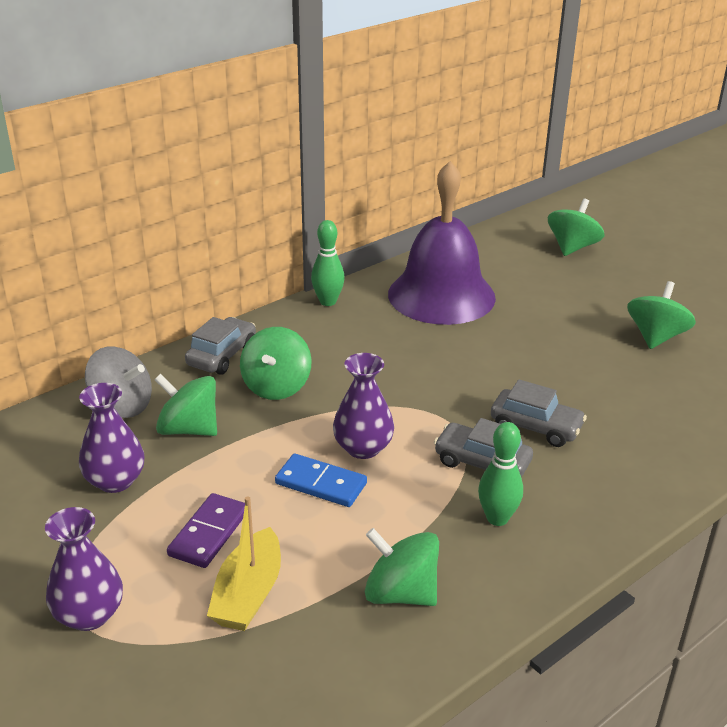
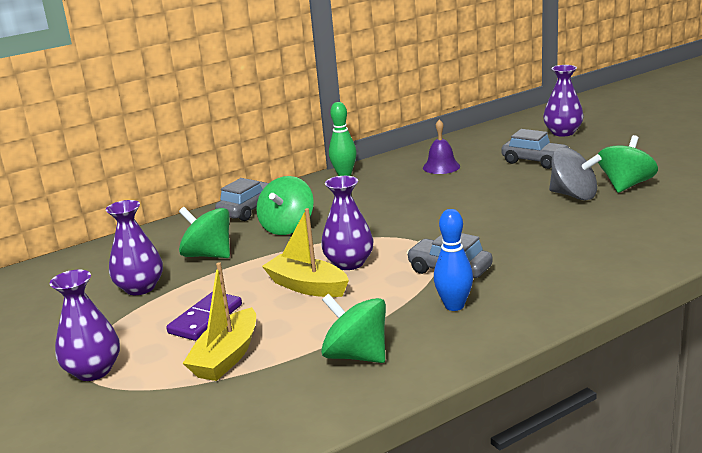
camera: 10 degrees right, 10 degrees down
grey spinning top [85,346,152,418] -> grey spinning top moved to [549,147,601,200]
blue domino [275,454,367,507] -> yellow boat [262,208,349,297]
purple bell [388,161,496,325] -> purple bell [423,119,460,174], size x0.41
green bowling pin [478,422,523,526] -> blue bowling pin [434,209,473,311]
grey car [491,380,587,447] -> grey car moved to [501,129,569,169]
green spinning top [548,199,604,256] -> purple vase [543,65,584,137]

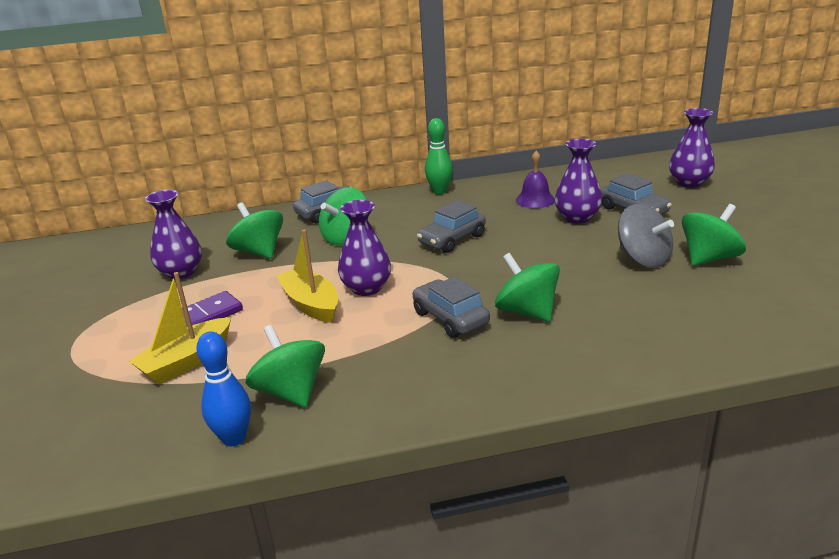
camera: 20 degrees right, 5 degrees up
purple vase [50,270,120,381] -> purple vase moved to [555,138,602,224]
blue bowling pin [434,209,473,311] -> blue bowling pin moved to [196,332,251,446]
none -> grey car [417,200,486,253]
none -> green spinning top [495,253,560,322]

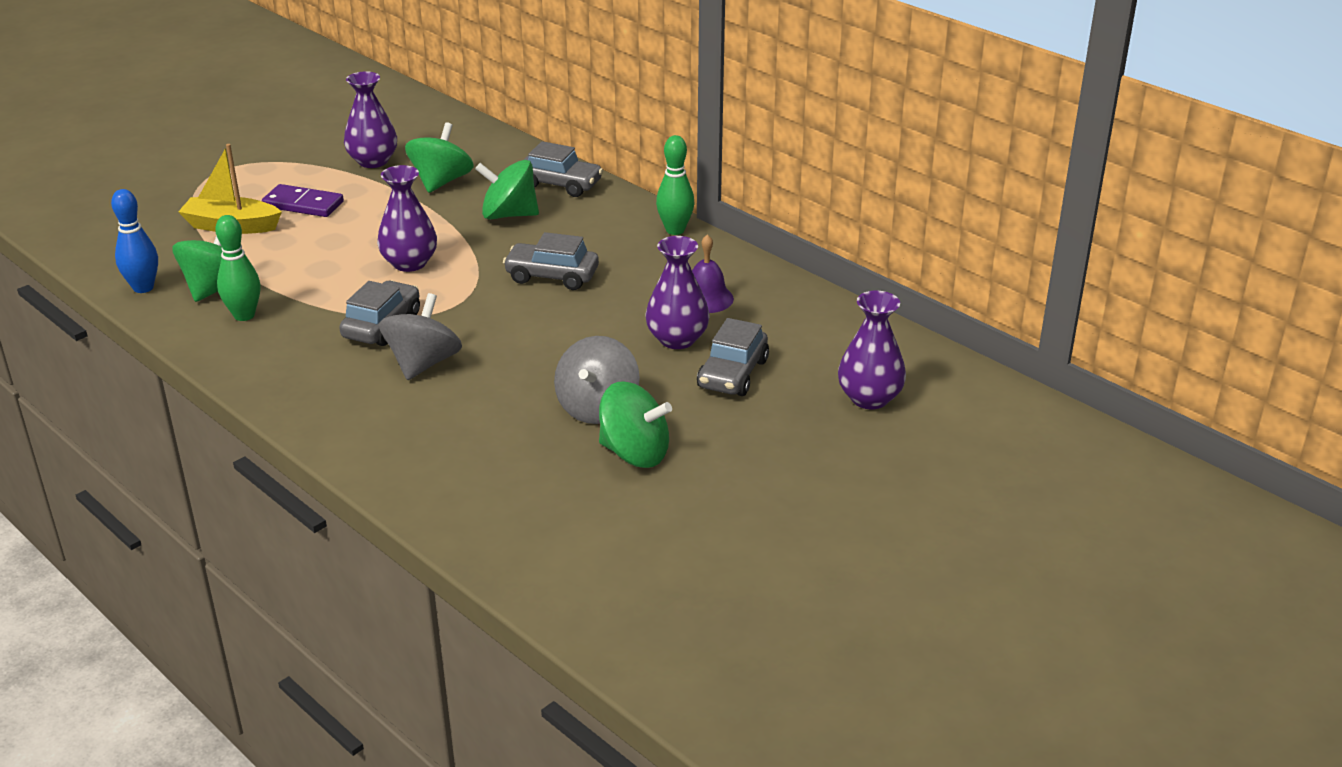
camera: 55 degrees right, 5 degrees up
yellow boat [276,229,338,323] -> none
green spinning top [495,253,560,322] -> grey spinning top [379,293,462,380]
none -> green bowling pin [215,215,261,321]

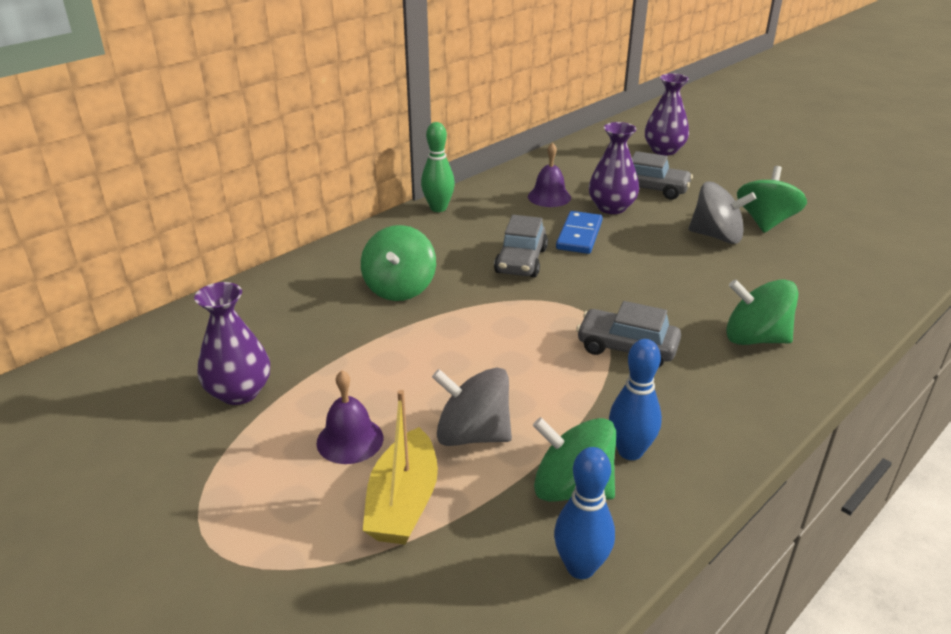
camera: 90 degrees left, 0 degrees up
green bowling pin [215,215,261,321] -> blue bowling pin [609,339,662,460]
purple domino [262,184,344,217] -> purple bell [316,370,383,464]
purple vase [377,165,437,272] -> none
grey spinning top [379,293,462,380] -> grey spinning top moved to [432,368,512,446]
green spinning top [405,122,474,193] -> green spinning top moved to [726,279,799,345]
grey car [524,141,603,197] -> none
none -> blue domino [556,211,603,254]

